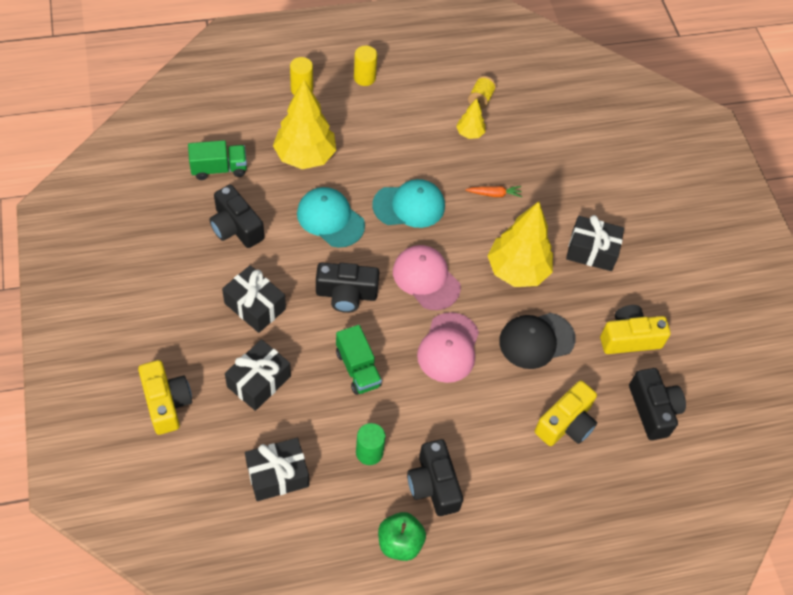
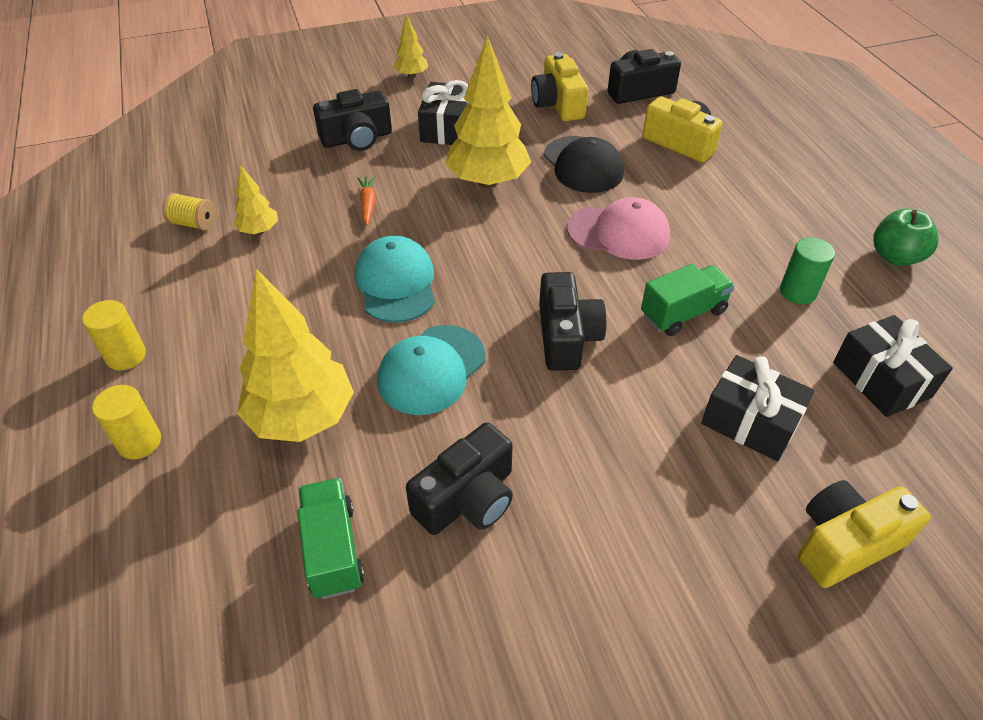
camera: 90 degrees left, 10 degrees down
black gift [222,265,286,333] -> none
pink cap [393,245,461,310] -> none
black camera [407,439,463,516] -> black camera moved to [313,89,392,151]
none -> yellow tree [394,15,429,78]

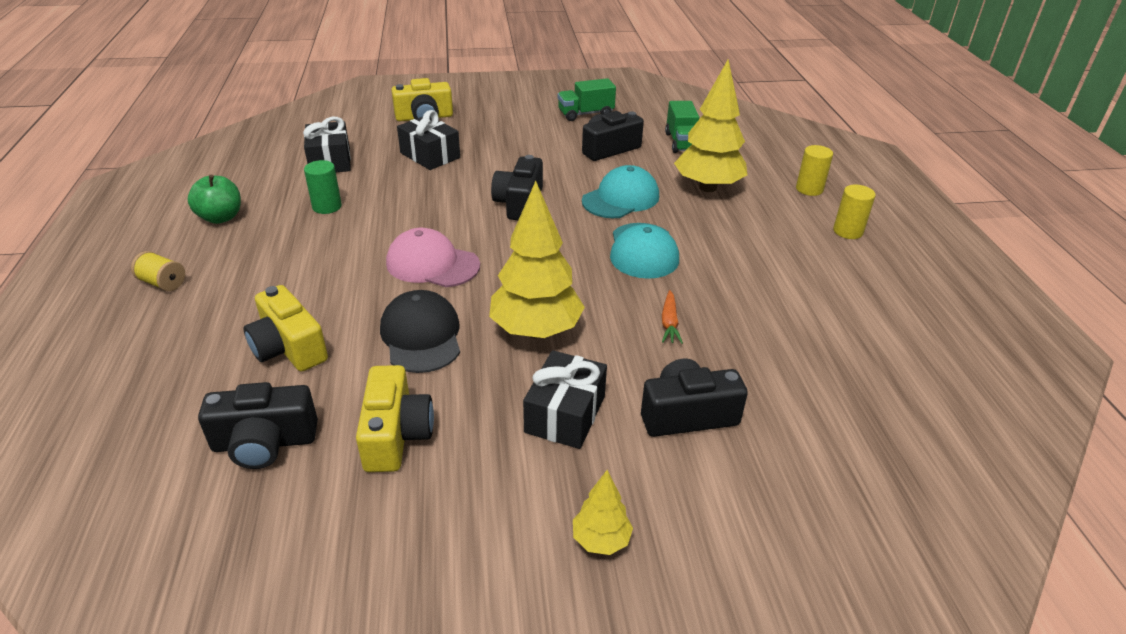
camera: 170 degrees left, 10 degrees down
yellow spool [162,193,216,231] -> yellow spool moved to [131,251,185,291]
yellow tree [233,165,278,235] -> none
green truck [641,264,735,336] -> green truck moved to [558,78,616,121]

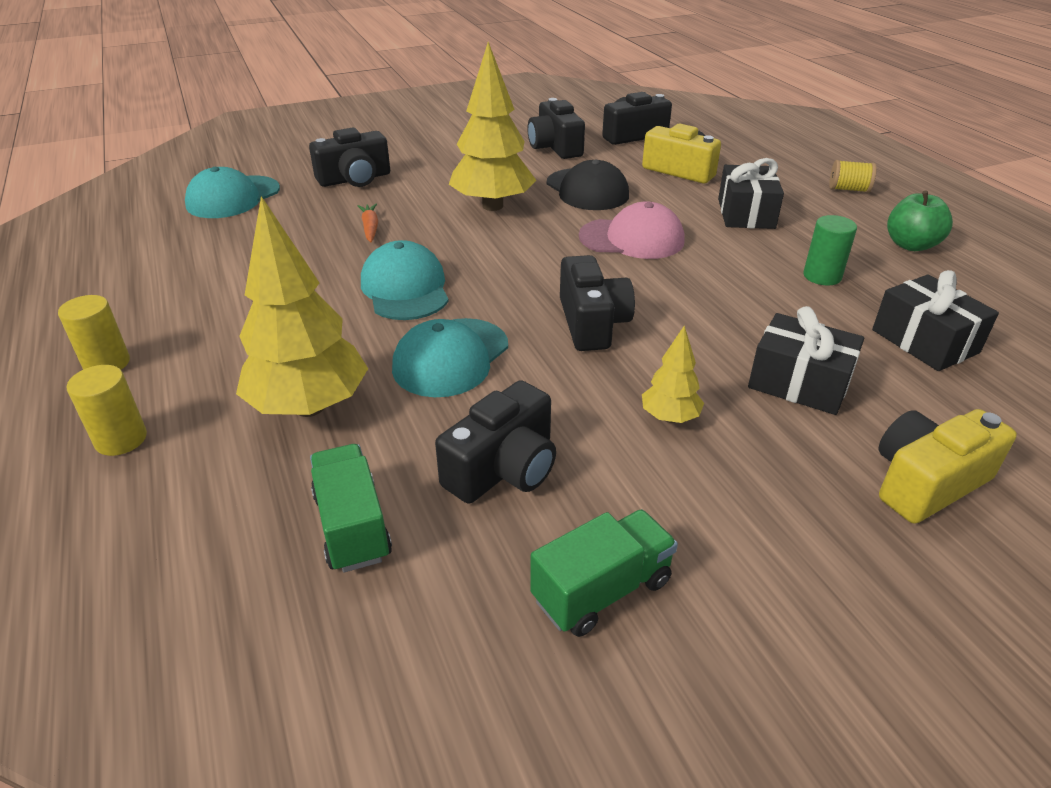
camera: 165 degrees right, 0 degrees up
yellow camera [356,365,434,472] -> black camera [527,98,585,159]
black gift [523,350,607,449] -> black gift moved to [718,158,784,229]
yellow tree [573,470,633,555] -> yellow tree moved to [642,326,704,423]
none -> turquoise cap [185,167,280,218]

